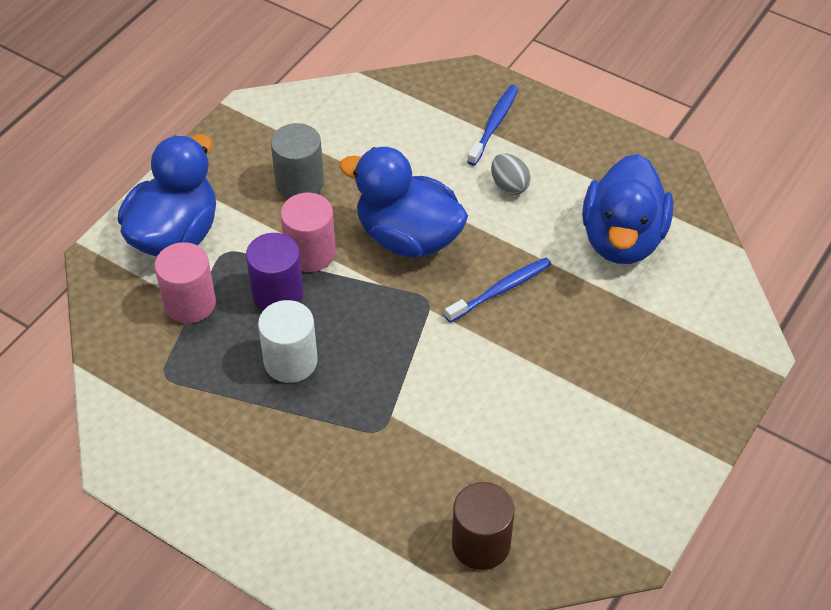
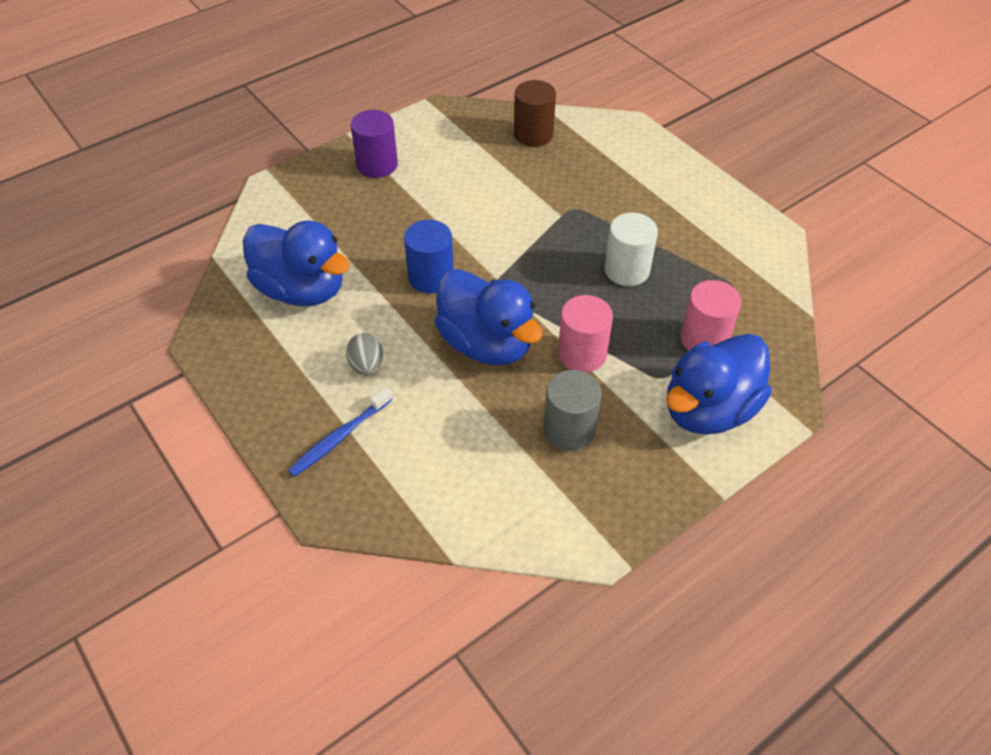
camera: 160 degrees left, 0 degrees up
purple cylinder [246,233,304,310] -> purple cylinder moved to [351,110,398,178]
blue toothbrush [444,258,551,323] -> blue cylinder [404,220,454,294]
blue duck [582,154,673,264] -> blue duck turned 90 degrees clockwise [243,221,350,306]

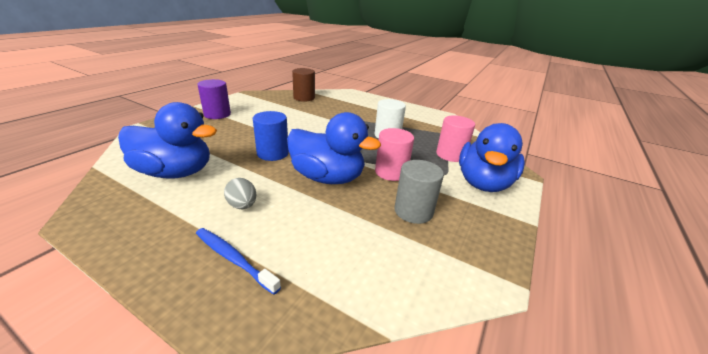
camera: 25 degrees left, 20 degrees down
blue toothbrush [288,387,393,477] -> blue toothbrush turned 105 degrees clockwise [196,228,281,294]

